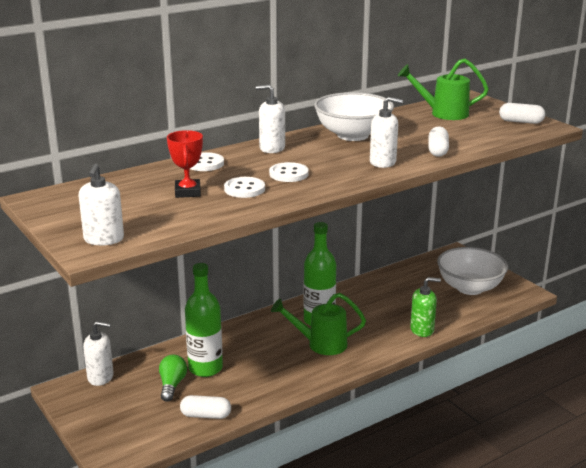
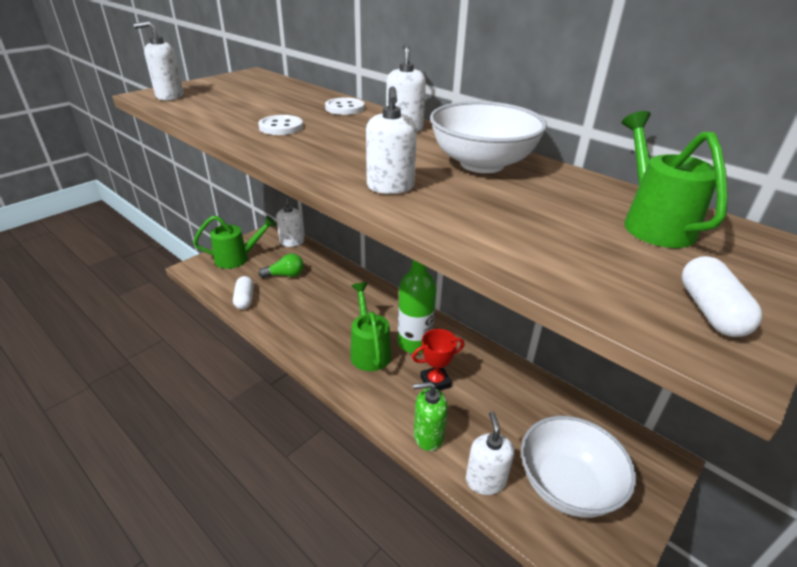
camera: 75 degrees right, 10 degrees up
red trophy [167,130,203,198] -> red trophy moved to [412,329,465,391]
green bottle [185,263,223,377] -> none
white button [269,162,309,182] -> none
green soap dispenser [410,277,441,337] -> green soap dispenser turned 105 degrees clockwise [413,382,448,451]
white capsule [428,126,449,157] -> none
none -> green watering can [193,215,277,269]
none -> white soap dispenser [466,411,515,495]

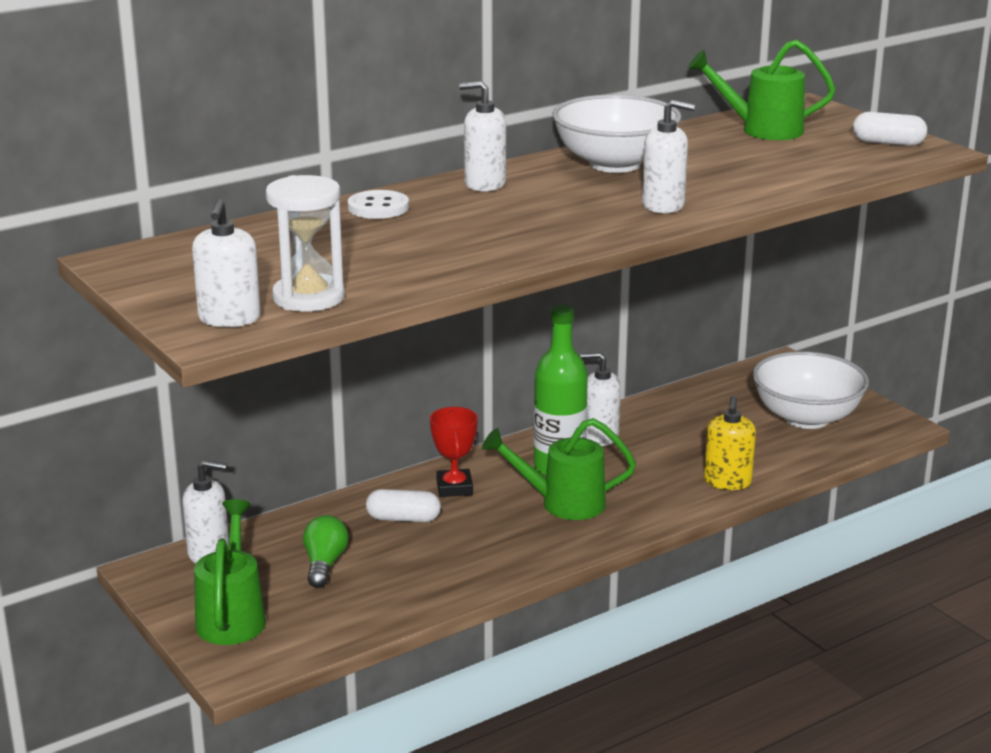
camera: 75 degrees left, 10 degrees down
white capsule [233,276,254,309] -> white capsule moved to [366,489,441,522]
white button [258,115,303,135] -> none
red trophy [412,329,465,391] -> red trophy moved to [430,407,478,497]
green soap dispenser [413,382,448,451] -> yellow soap dispenser [704,396,756,490]
white soap dispenser [466,411,515,495] -> white soap dispenser moved to [580,352,621,446]
none -> white hourglass [266,175,345,312]

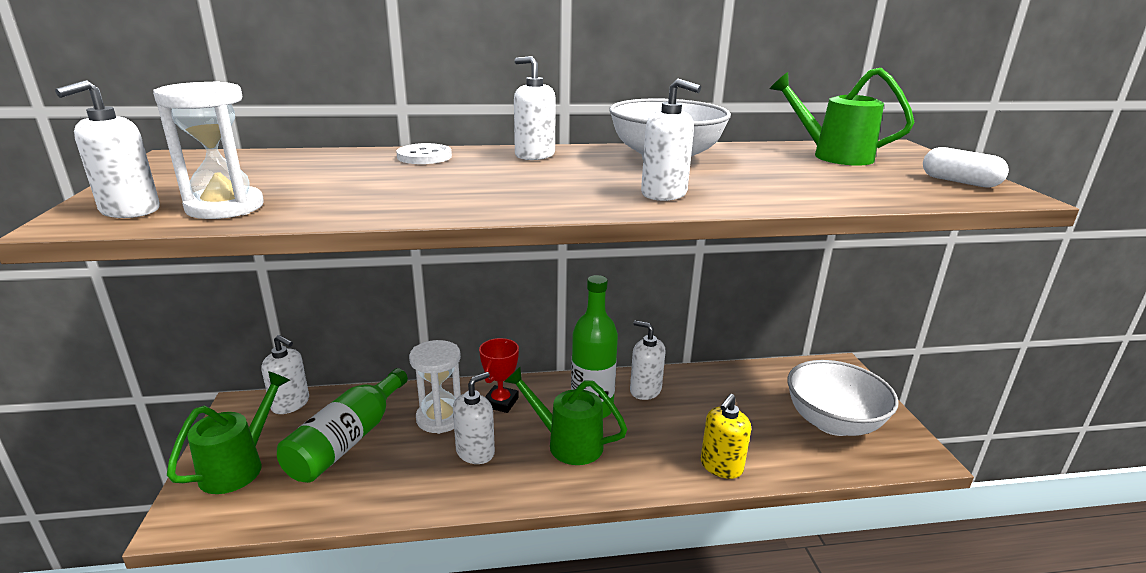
camera: 25 degrees right, 0 degrees up
green light bulb [303,515,349,588] -> green bottle [277,368,408,483]
white capsule [366,489,441,522] -> white hourglass [409,340,461,434]
none -> white soap dispenser [453,372,495,464]

